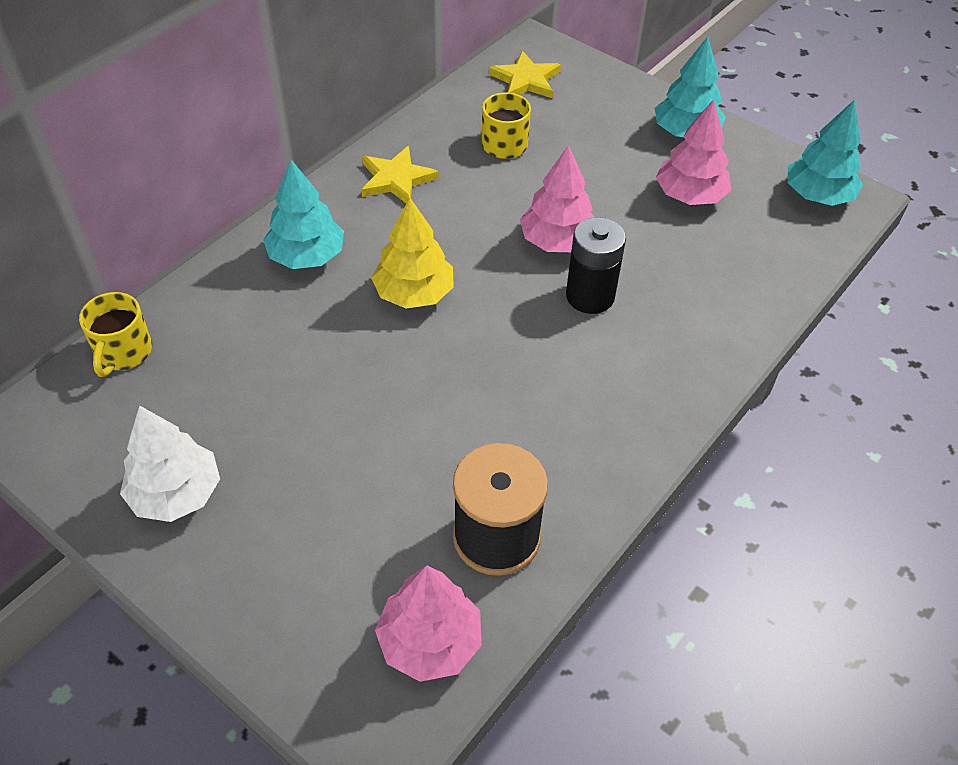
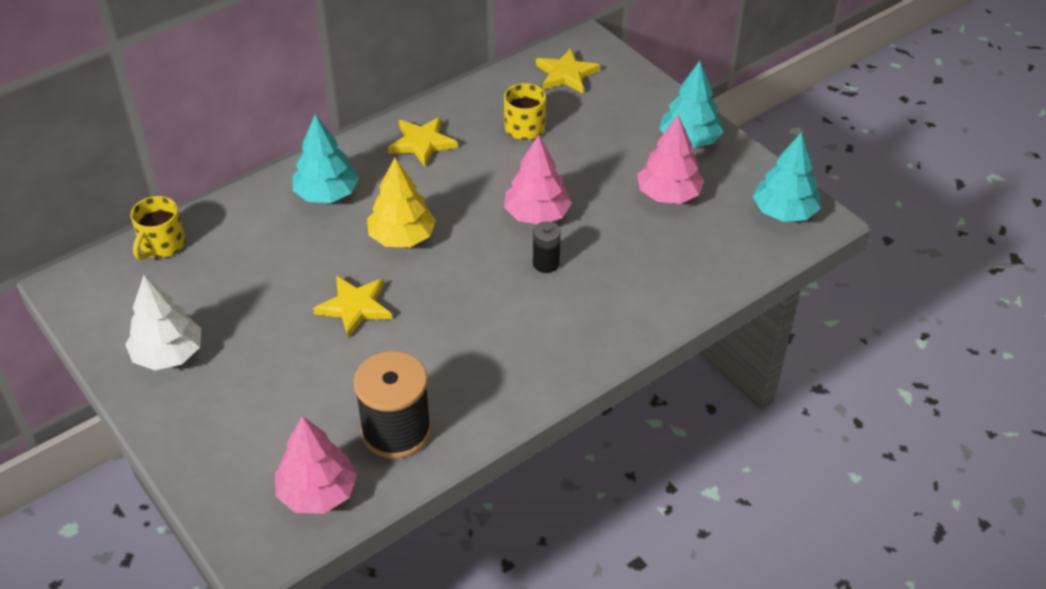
camera: 15 degrees right, 5 degrees down
black battery [566,217,626,314] -> black battery [533,221,561,273], size x0.64
none -> yellow star [313,276,392,338]

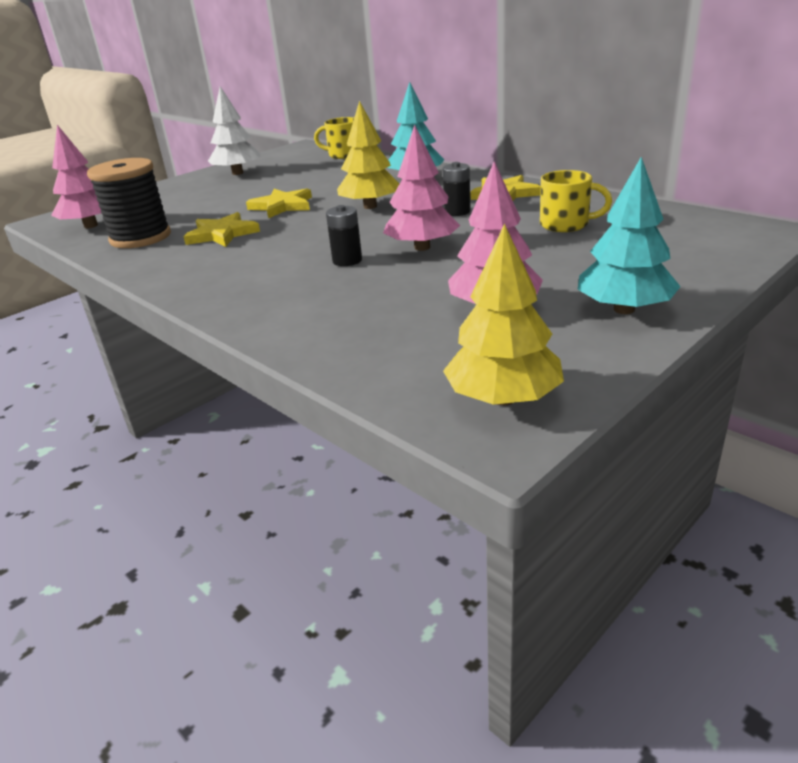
camera: 85 degrees right, 15 degrees down
yellow star [536,48,600,93] -> yellow star moved to [183,212,260,247]
turquoise tree [753,132,821,222] -> yellow tree [443,223,564,406]
none -> black battery [443,162,471,216]

